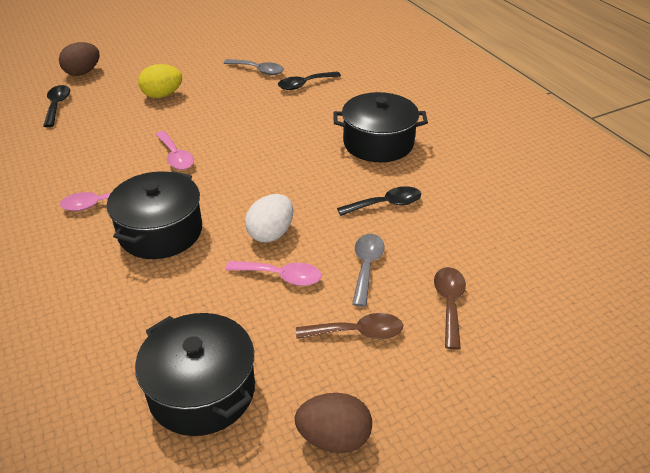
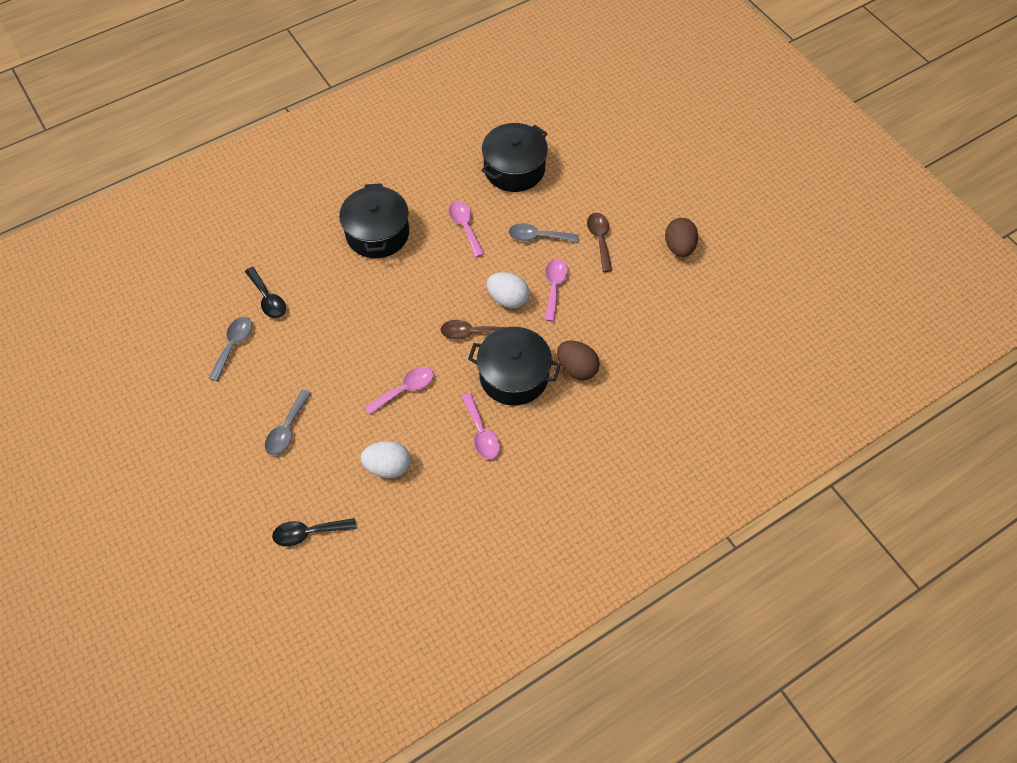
camera: 95 degrees left, 20 degrees up
brown egg [59,42,100,76] -> brown egg moved to [557,341,600,380]
black pot [135,313,255,436] -> black pot moved to [481,123,548,192]
yellow egg [138,64,182,98] -> grey spoon [265,390,312,455]
black spoon [337,186,421,216] -> pink spoon [449,201,484,257]
brown spoon [434,267,466,349] -> brown spoon moved to [440,320,506,340]
none -> white egg [361,441,411,478]

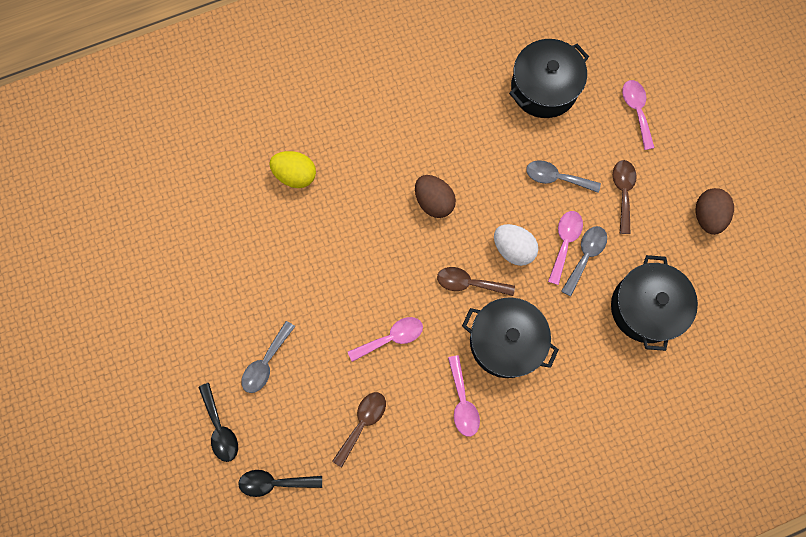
camera: 10 degrees right, 15 degrees up
grey spoon [209,317,252,381] -> grey spoon moved to [561,226,607,296]
black spoon [245,267,286,318] -> black spoon moved to [198,383,238,462]
black pot [339,183,409,258] -> black pot moved to [611,255,698,351]
white egg [361,441,411,478] -> brown spoon [332,392,386,467]
pink spoon [449,201,484,257] -> pink spoon moved to [622,80,655,150]
brown egg [557,341,600,380] -> brown egg moved to [415,175,456,218]
none -> yellow egg [269,151,316,188]

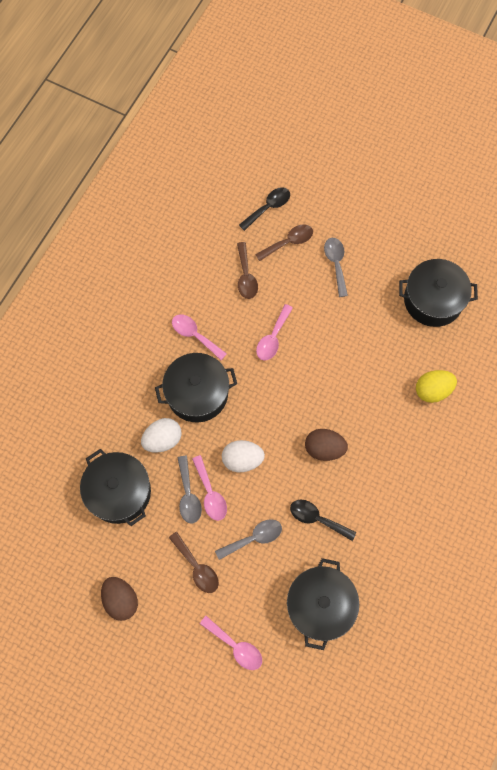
camera: 140 degrees right, 5 degrees down
black spoon [198,383,238,462] -> black spoon moved to [290,499,356,541]
brown spoon [437,267,515,296] -> brown spoon moved to [255,224,313,261]
none -> white egg [141,418,182,453]
none -> black pot [399,259,478,327]

